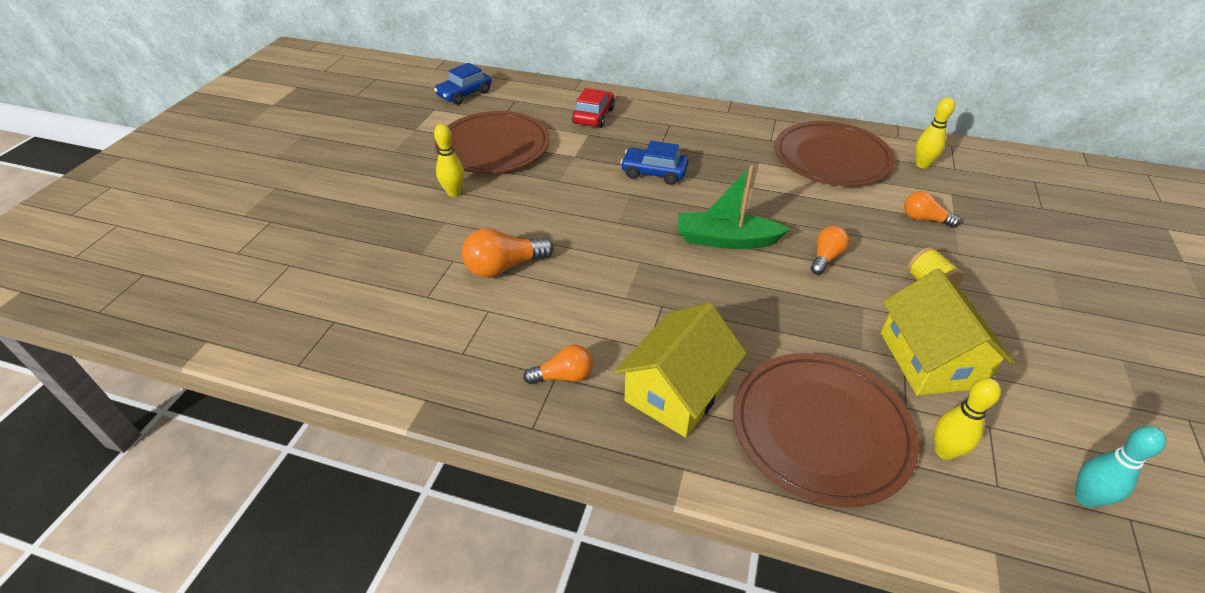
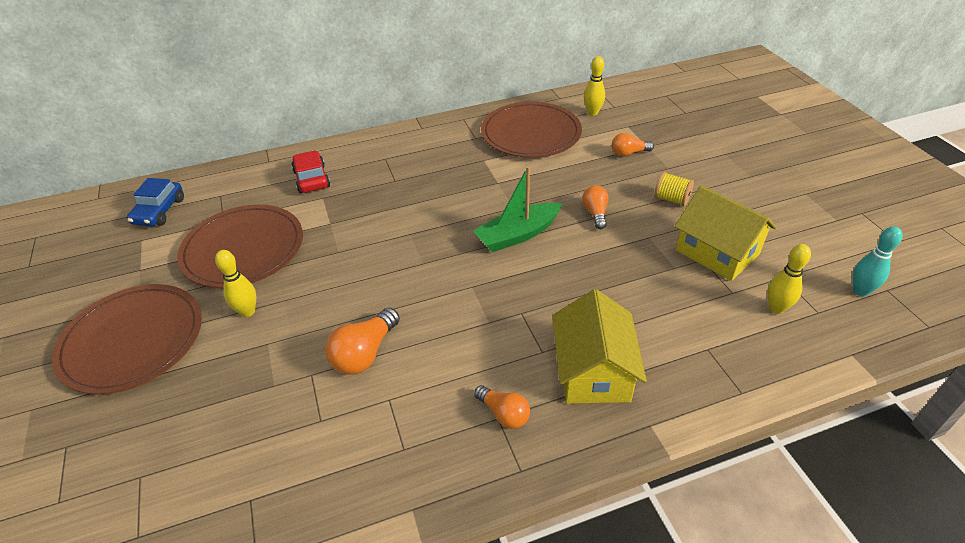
camera: 35 degrees left, 0 degrees up
orange light bulb [523,345,593,384] -> orange light bulb turned 90 degrees clockwise [474,385,530,429]
blue car [620,141,689,185] -> none
brown plate [733,353,919,507] -> brown plate moved to [52,284,202,394]

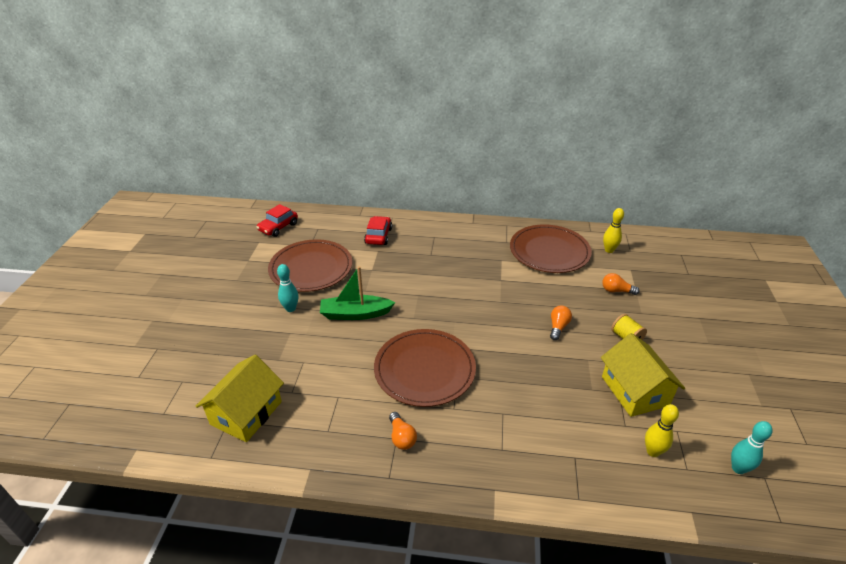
camera: 25 degrees right, 5 degrees down
brown plate [52,284,202,394] -> brown plate moved to [374,329,476,407]
blue car [127,178,184,226] -> red car [256,204,298,237]
yellow bowling pin [215,250,256,317] -> turquoise bowling pin [277,264,299,312]
orange light bulb [325,307,400,375] -> none
green boat [473,166,562,252] -> green boat moved to [320,266,395,320]
yellow house [553,289,647,404] -> yellow house moved to [195,355,284,442]

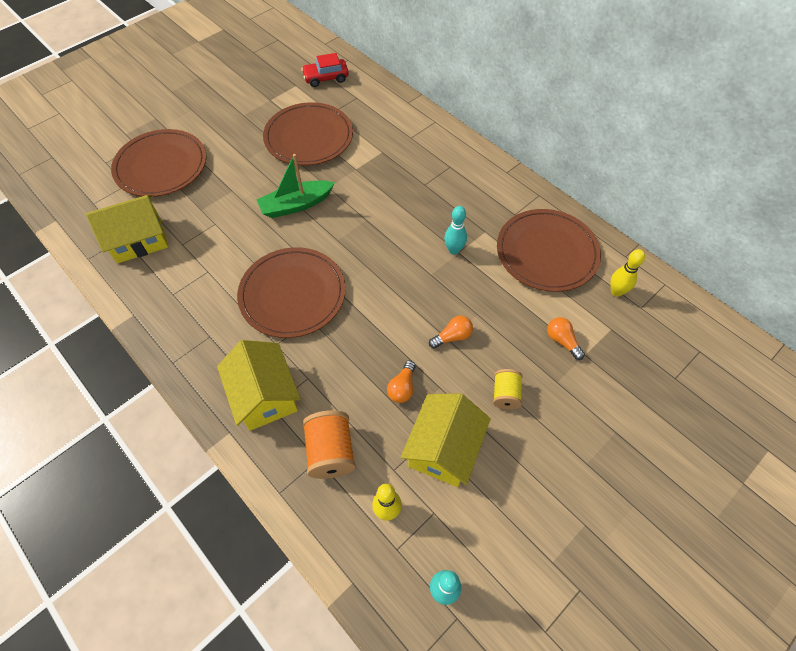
camera: 40 degrees right, 20 degrees up
turquoise bowling pin [277,264,299,312] -> turquoise bowling pin moved to [444,206,467,255]
green boat [320,266,395,320] -> green boat turned 60 degrees counterclockwise [256,154,335,218]
red car [364,216,392,245] -> none
orange light bulb [389,412,417,450] -> orange light bulb moved to [387,360,416,403]
none -> brown plate [111,129,206,197]
none -> yellow house [217,340,301,431]
none -> orange spool [302,410,356,479]

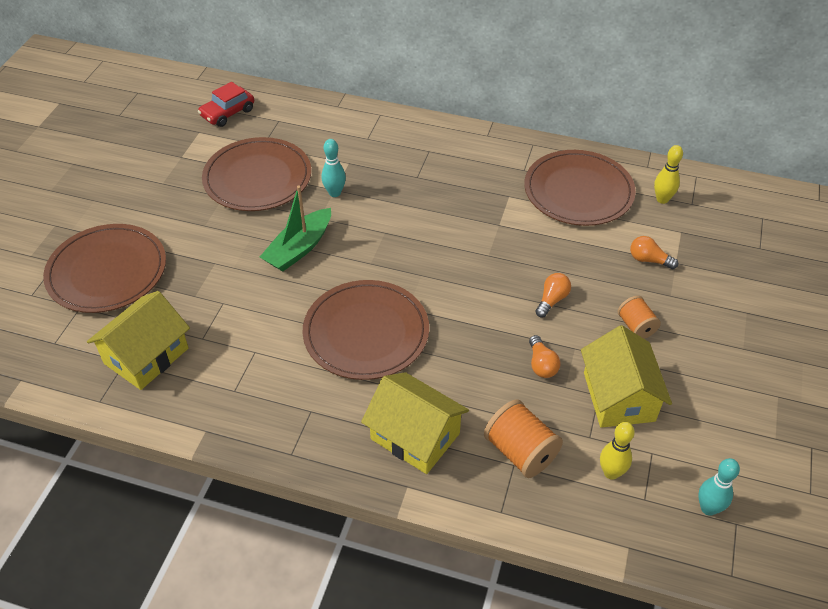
camera: 30 degrees left, 10 degrees down
turquoise bowling pin [444,206,467,255] -> turquoise bowling pin moved to [321,139,346,197]
yellow spool [493,369,523,409] -> orange spool [618,296,661,339]

